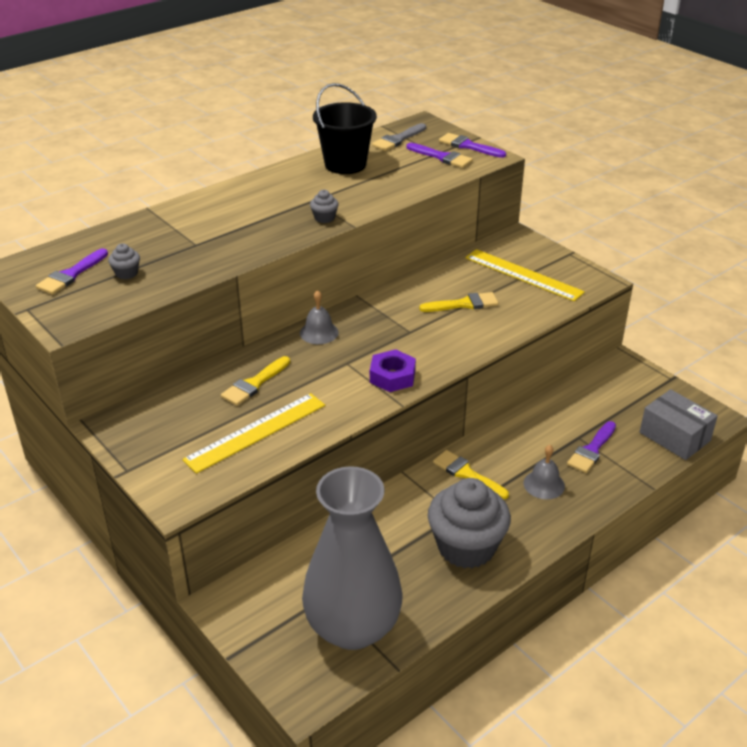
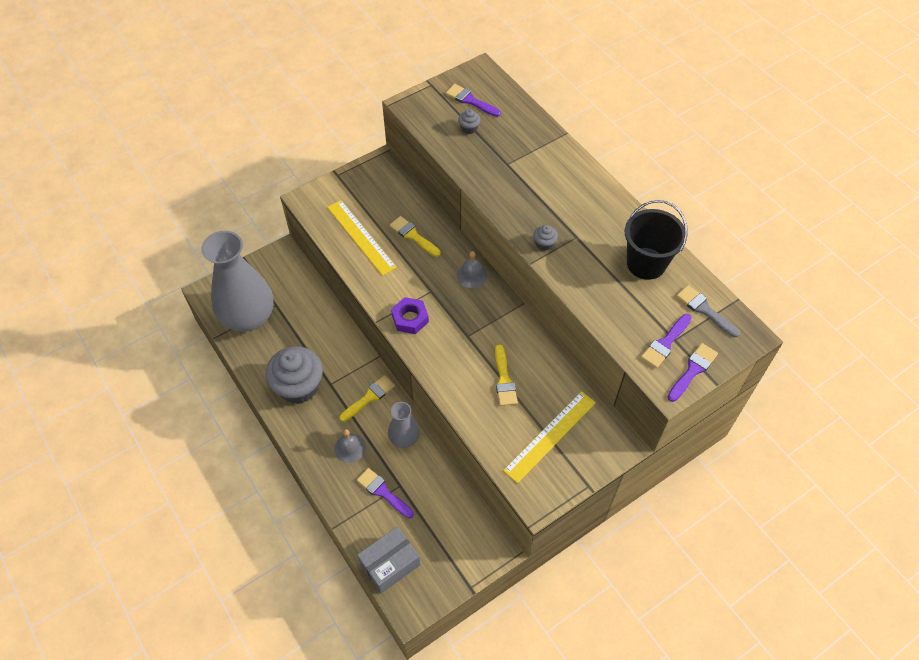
camera: 95 degrees right, 20 degrees up
none -> grey vase [388,402,419,448]

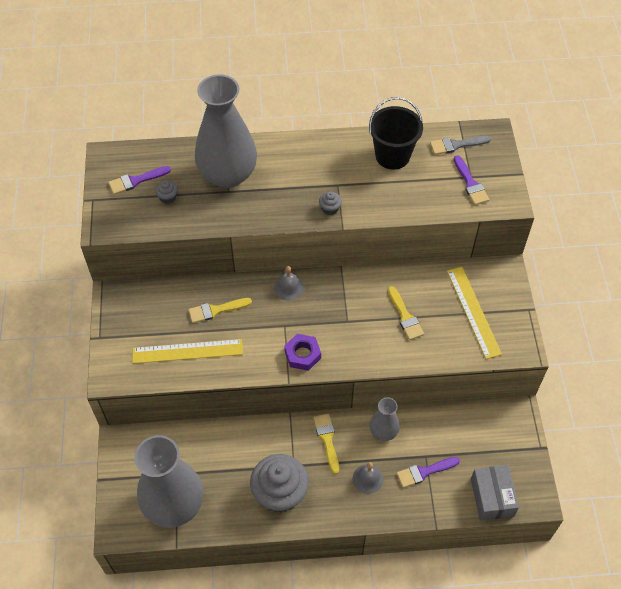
camera: 60 degrees left, 0 degrees up
yellow brush [495,345,518,406] -> yellow brush turned 45 degrees clockwise [388,286,424,340]
purple brush [668,343,718,402] -> none
none -> grey vase [195,74,257,188]

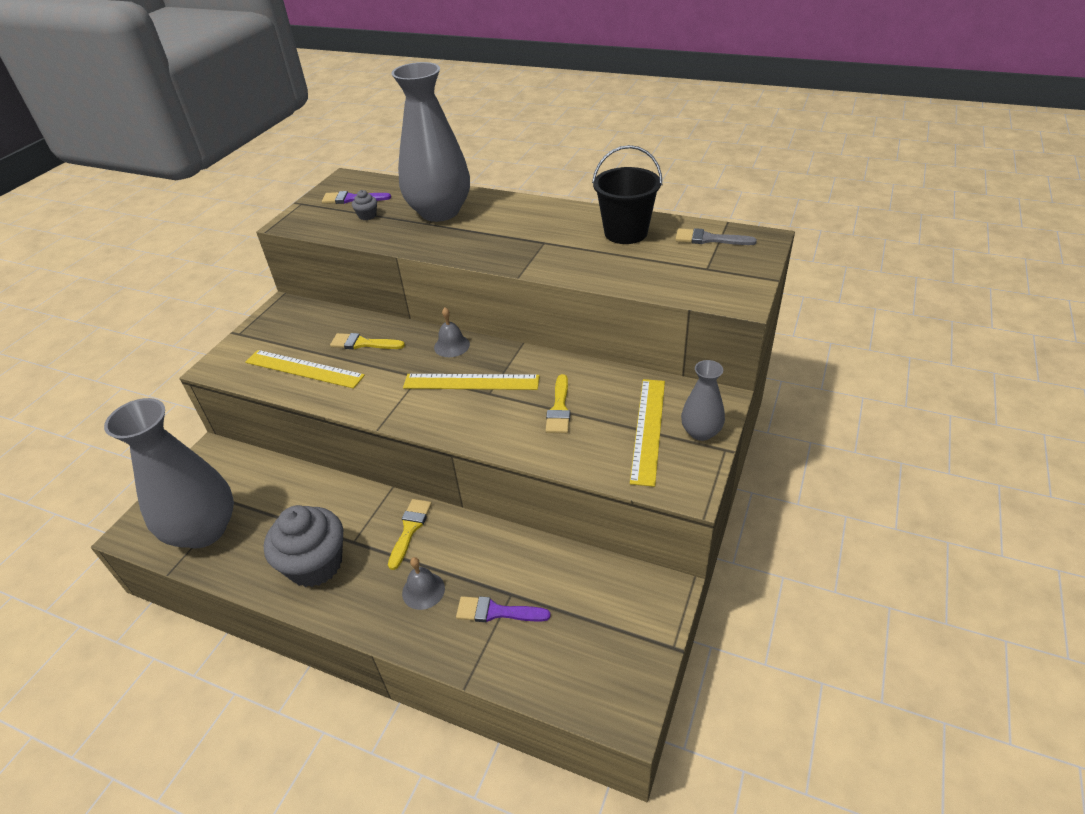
camera: 30 degrees right, 15 degrees down
purple nut [284,334,321,371] -> none
grey cupcake [319,192,342,215] -> none
grey vase [369,397,400,441] -> grey vase moved to [681,360,725,441]
purple brush [454,155,489,205] -> none
grey box [471,465,519,521] -> none
none -> yellow ruler [403,374,540,390]

